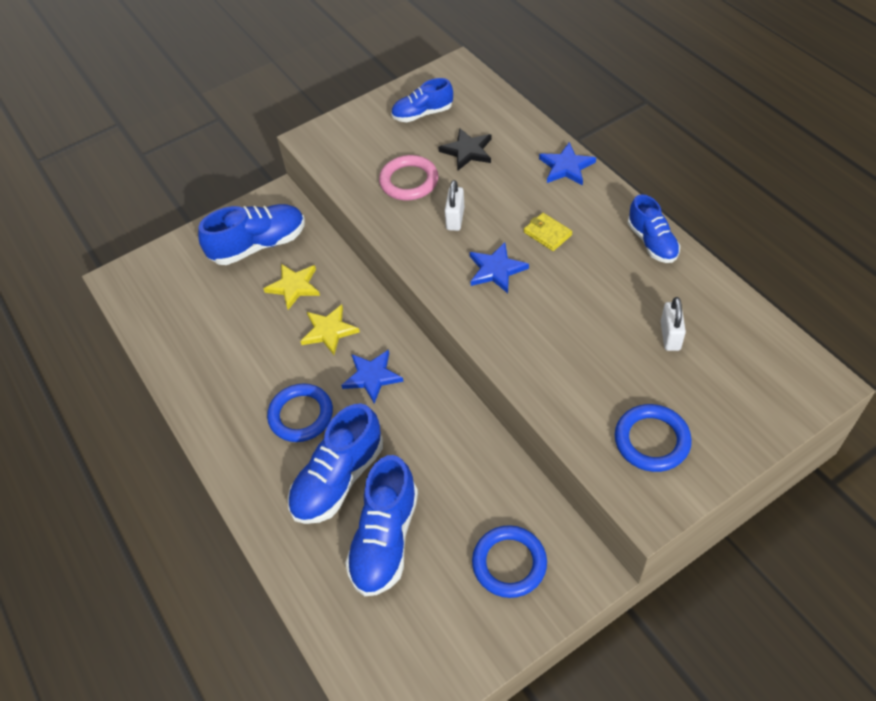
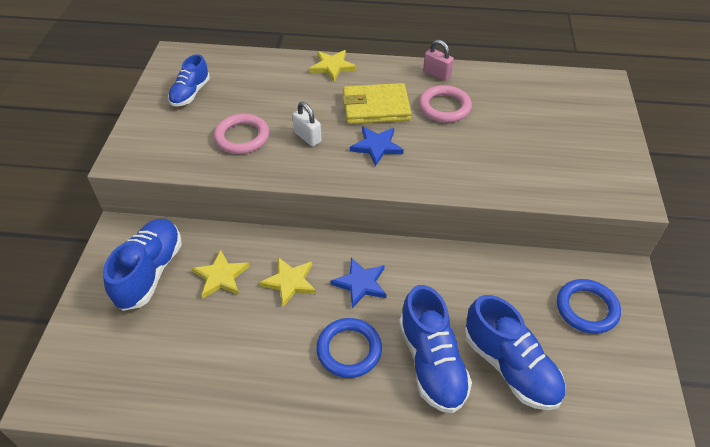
camera: 55 degrees left, 5 degrees down
black star [438,128,492,170] -> none
yellow wallet [524,213,572,251] -> yellow wallet [343,83,411,124], size x1.93
blue star [539,142,596,185] -> yellow star [309,50,357,82]
blue ring [615,404,692,472] -> none
blue shoe [628,194,680,263] -> pink padlock [423,40,454,81]
white padlock [661,297,686,351] -> none
none -> pink ring [419,85,472,123]

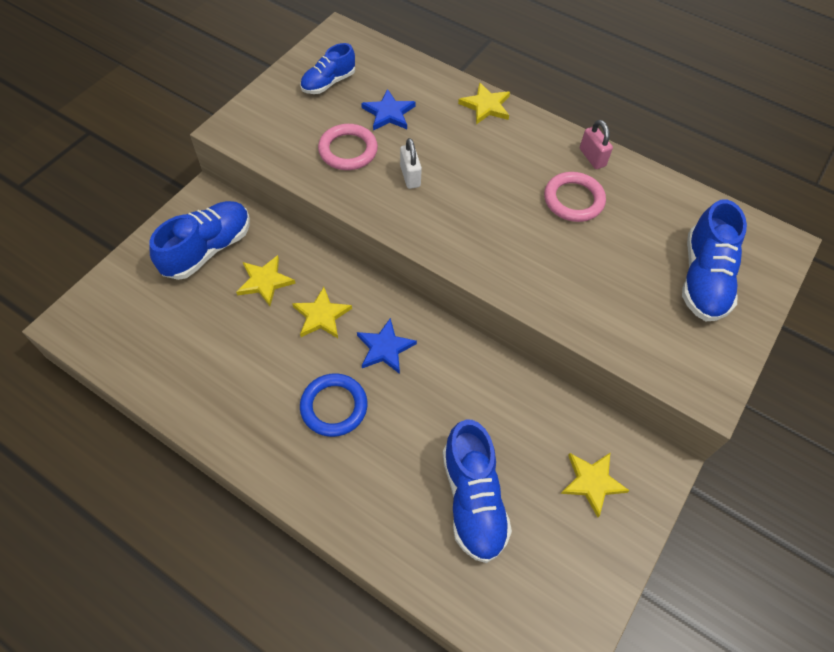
camera: 25 degrees right, 10 degrees up
yellow wallet [343,83,411,124] -> none
blue star [350,126,404,166] -> blue star moved to [361,89,416,131]
blue shoe [399,285,472,413] -> blue shoe moved to [682,200,747,321]
blue ring [557,279,621,334] -> yellow star [561,453,630,517]

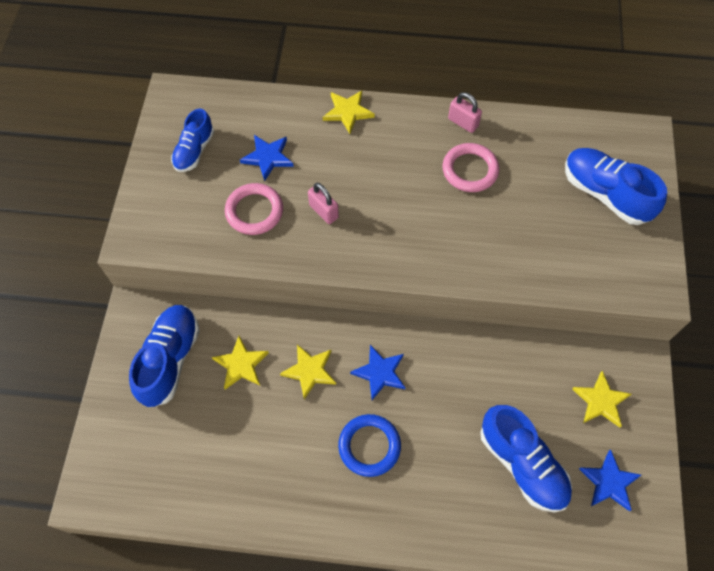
camera: 25 degrees left, 5 degrees up
white padlock [400,138,422,189] -> pink padlock [308,183,339,224]
blue shoe [682,200,747,321] -> blue shoe turned 150 degrees clockwise [565,148,667,225]
none -> blue star [579,449,641,511]

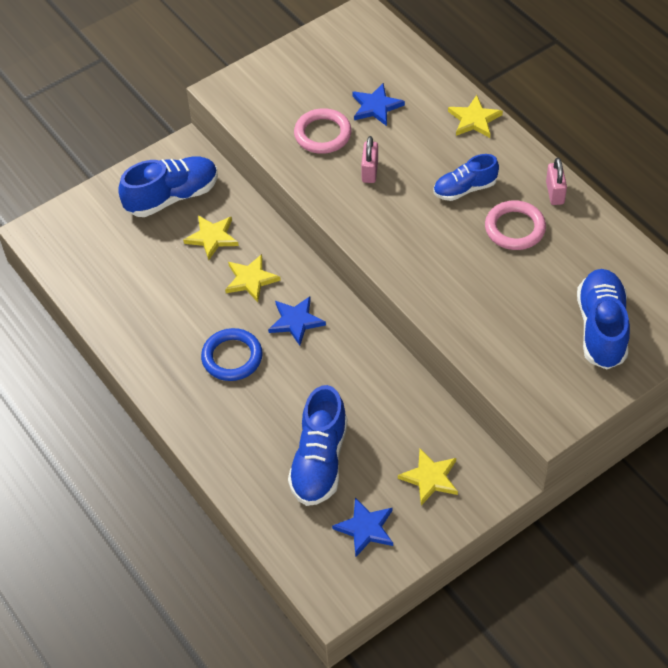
camera: 50 degrees right, 10 degrees down
blue shoe [171,109,214,172] -> blue shoe moved to [434,154,499,201]

